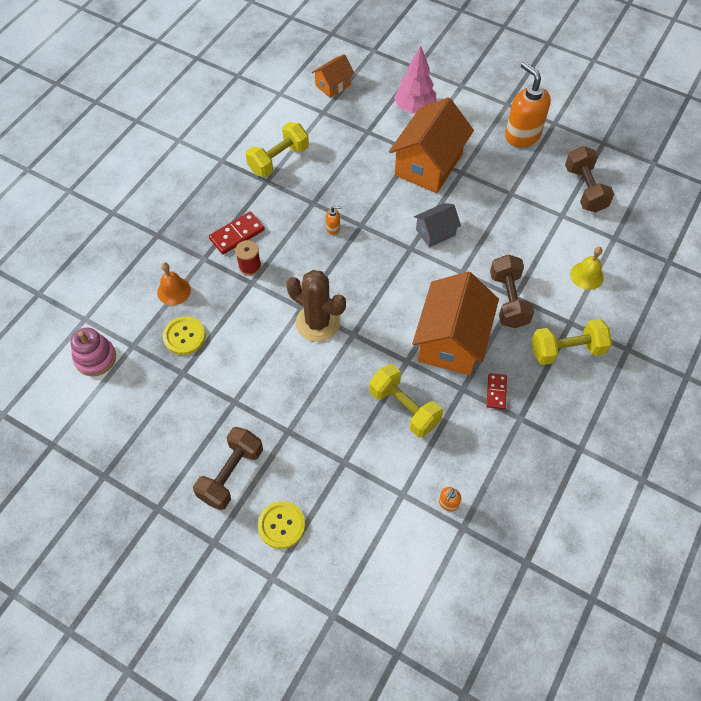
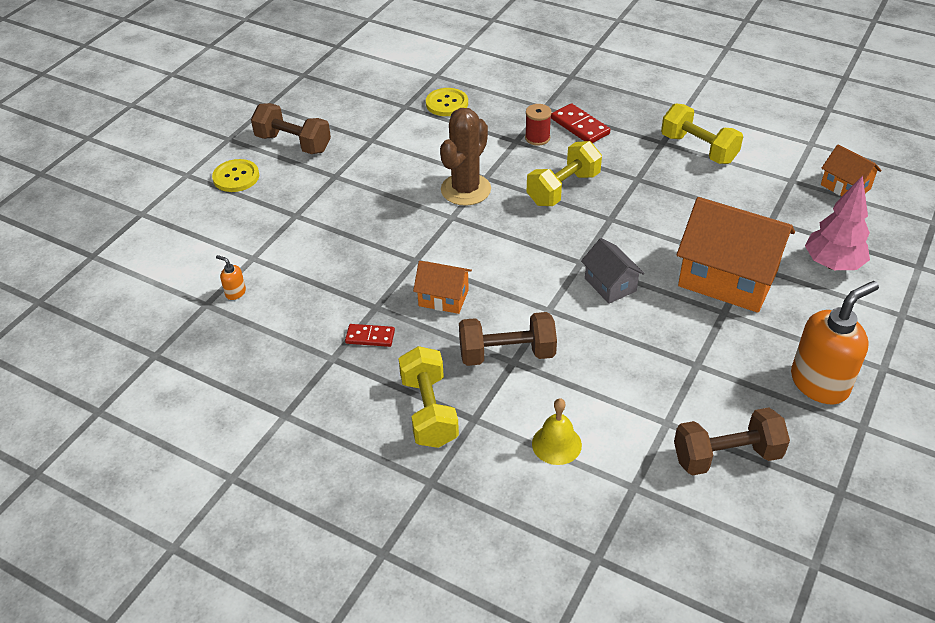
camera: 90 degrees right, 15 degrees down
pink stacking toy [70,328,116,376] -> none
orange bell [157,262,191,305] -> none
orange soap dispenser [326,206,343,235] -> none
yellow dumbbell [369,364,443,437] -> yellow dumbbell moved to [527,141,602,206]
orange house [412,272,499,375] -> orange house [413,261,472,314], size x0.51

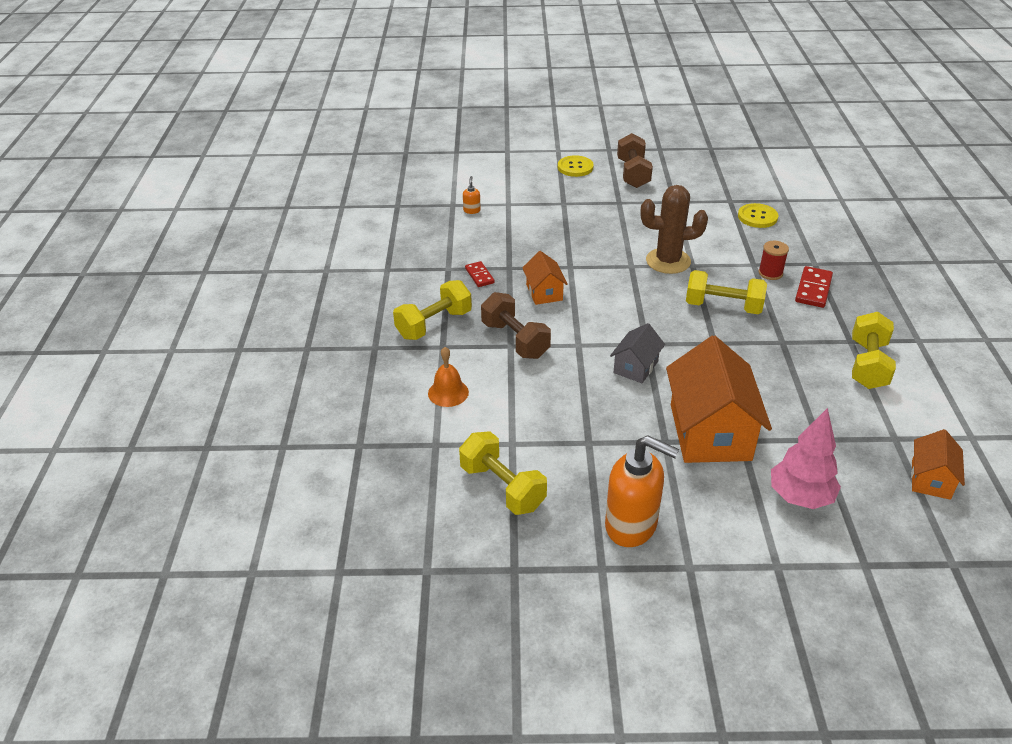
camera: 60 degrees right, 5 degrees down
yellow bell [532,398,582,465] -> orange bell [428,347,469,407]
brown dumbbell [674,407,790,476] -> yellow dumbbell [459,431,547,515]

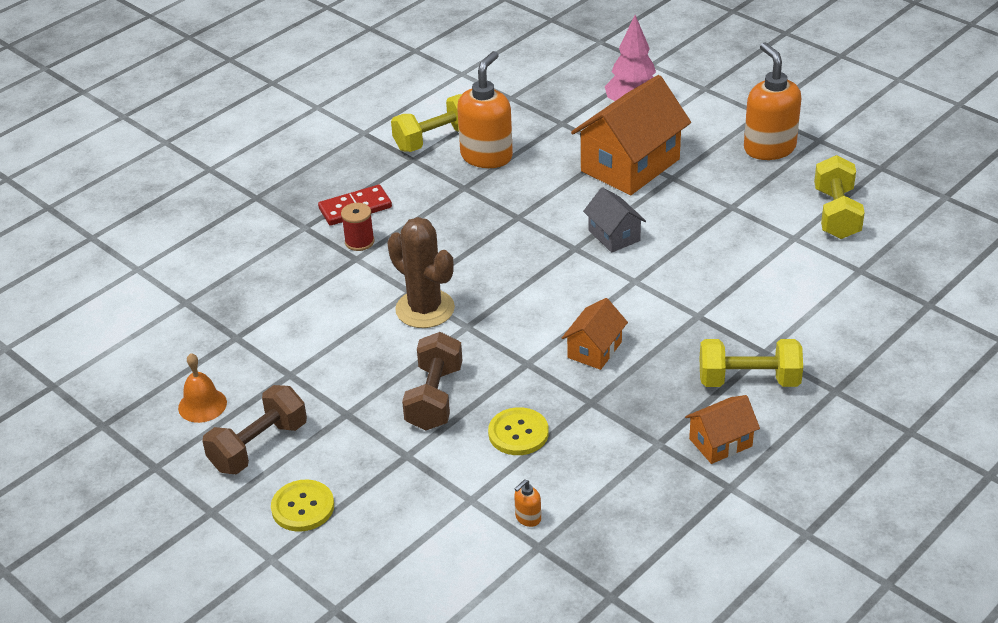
camera: 135 degrees left, 0 degrees up
orange bell [428,347,469,407] -> orange bell moved to [178,353,227,423]
red domino [465,261,495,287] -> none
brown dumbbell [481,292,551,359] -> brown dumbbell moved to [402,332,462,431]
grey house [610,323,665,383] -> grey house turned 75 degrees clockwise [583,187,646,253]
yellow dumbbell [686,270,767,314] -> none
yellow button [738,203,778,228] -> yellow button moved to [488,407,549,455]
orange house [911,429,965,500] -> orange house moved to [685,395,760,464]
none -> orange soap dispenser [457,51,513,168]

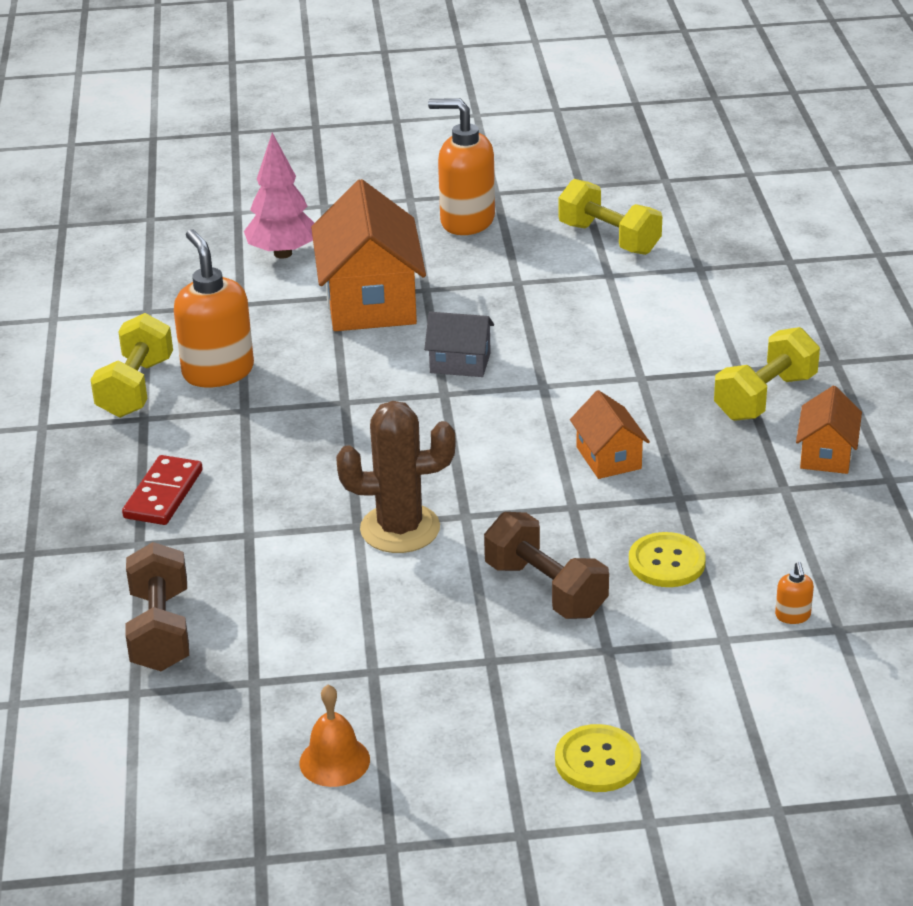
camera: 50 degrees left, 5 degrees down
brown dumbbell [202,385,307,474] -> brown dumbbell moved to [126,542,189,671]
red spool [341,203,374,251] -> none

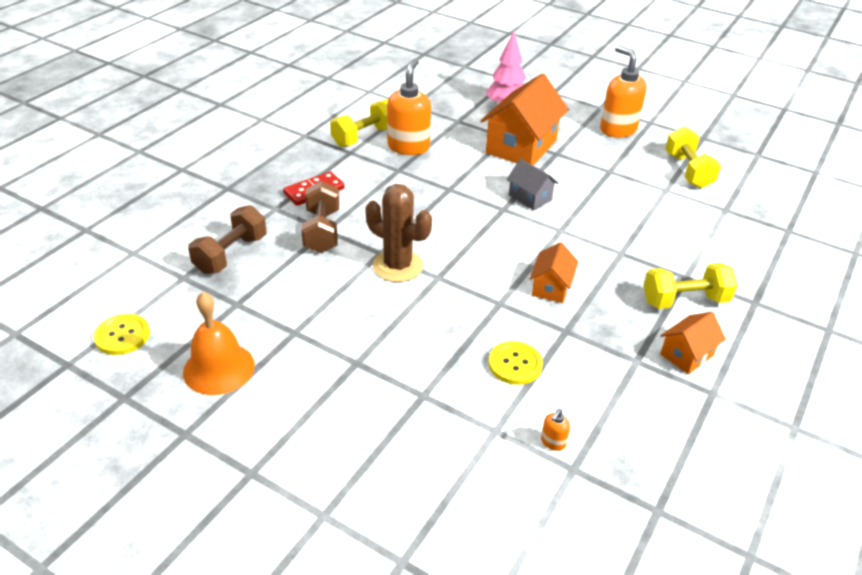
camera: 35 degrees right, 5 degrees up
orange bell [299,685,370,787] -> orange bell [183,292,255,395], size x1.55
brown dumbbell [484,512,609,619] -> brown dumbbell moved to [301,181,339,253]
yellow button [555,724,641,792] -> yellow button moved to [93,314,150,355]

